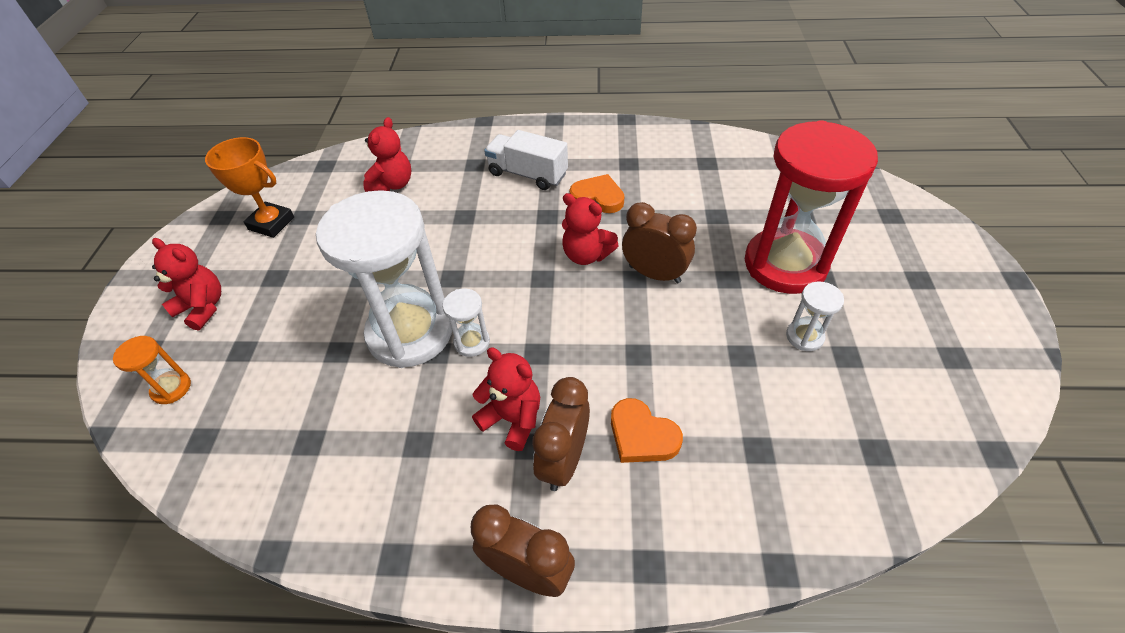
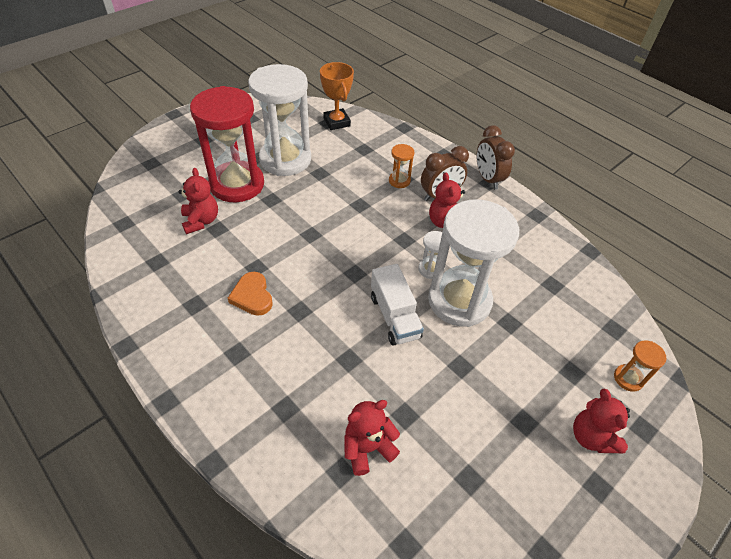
camera: 140 degrees left, 0 degrees up
orange trophy [205,137,294,238] -> orange trophy moved to [320,62,354,130]
white truck [484,130,568,190] -> white truck moved to [371,264,424,346]
red teddy bear [562,193,619,265] -> red teddy bear moved to [178,168,218,234]
orange heart [611,398,683,463] -> orange hourglass [389,144,414,188]
brown clock [622,202,697,284] -> none
white hourglass [786,282,844,351] -> white hourglass [248,64,311,176], size x2.42

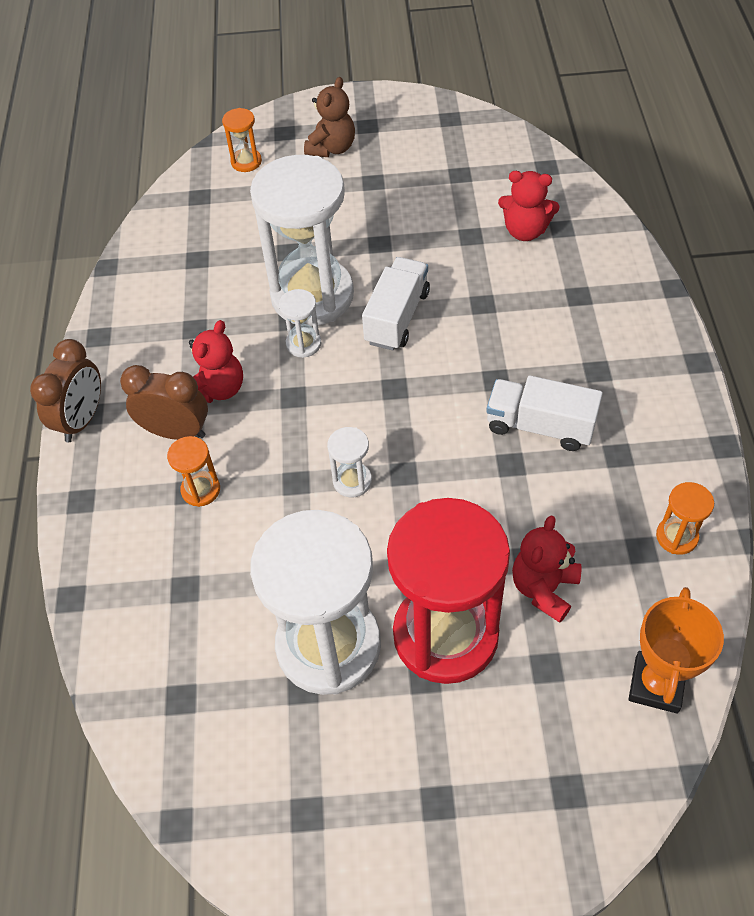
camera: 135 degrees left, 5 degrees up
orange heart [228,272,273,316] -> white truck [486,376,603,451]
orange trophy [320,62,354,130] -> orange trophy moved to [629,587,724,714]
red teddy bear [573,389,630,453] -> brown teddy bear [304,77,355,157]
none -> white hourglass [327,427,372,497]
none -> orange hourglass [656,482,714,555]

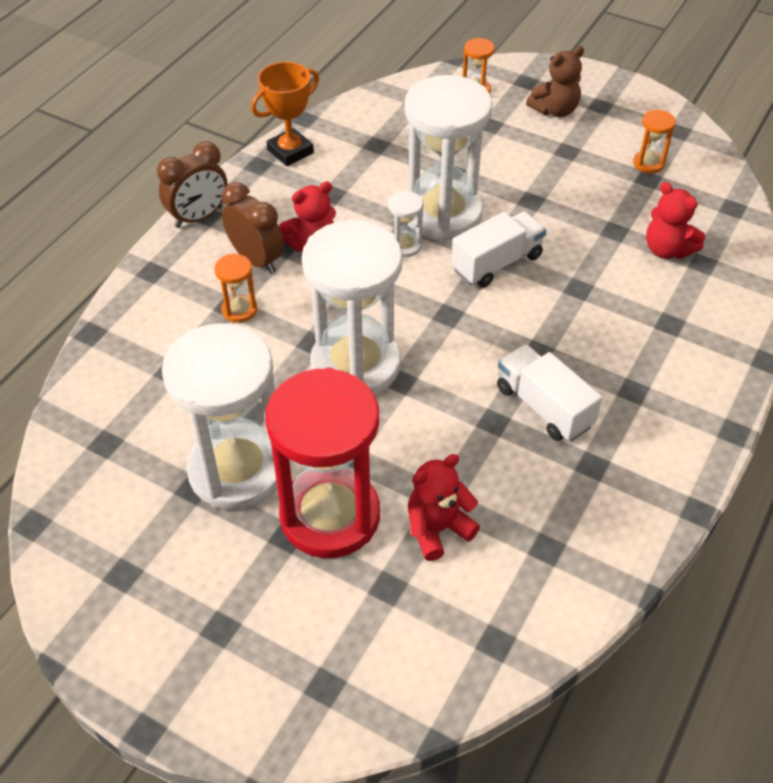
camera: 30 degrees right, 5 degrees down
white hourglass [327,427,372,497] -> white hourglass [302,220,403,395], size x2.42
orange trophy [629,587,724,714] -> orange trophy moved to [251,62,319,166]
orange hourglass [656,482,714,555] -> orange hourglass moved to [633,109,676,173]

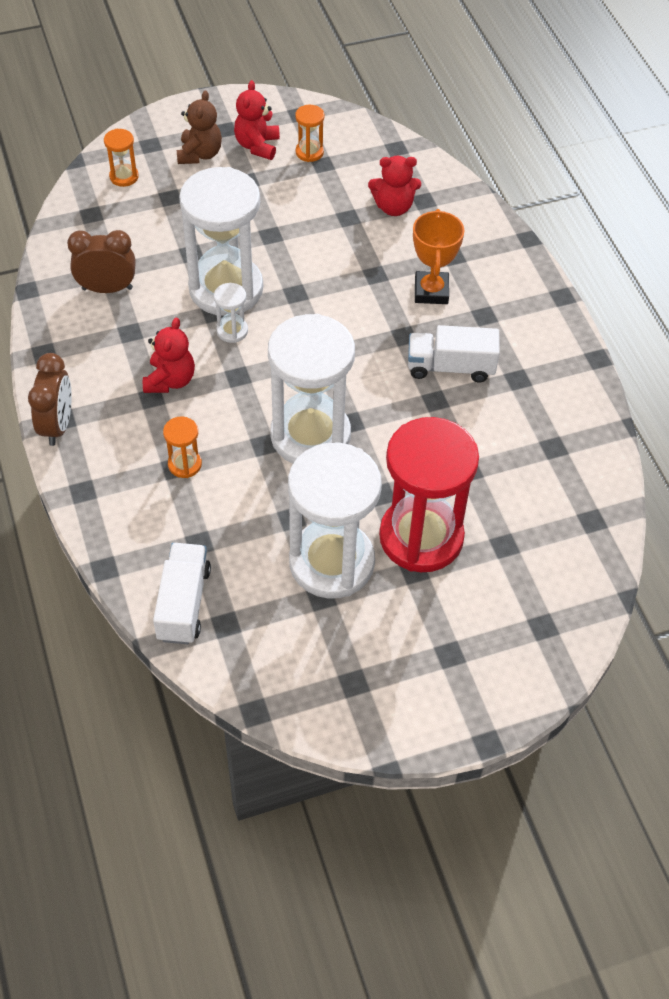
camera: 50 degrees left, 5 degrees up
brown clock [222,182,284,274] -> brown clock moved to [67,230,136,293]
orange trophy [251,62,319,166] -> orange trophy moved to [413,209,464,304]
red teddy bear [408,454,480,561] -> red teddy bear moved to [234,80,280,160]
white truck [451,212,546,288] -> white truck moved to [153,543,211,644]

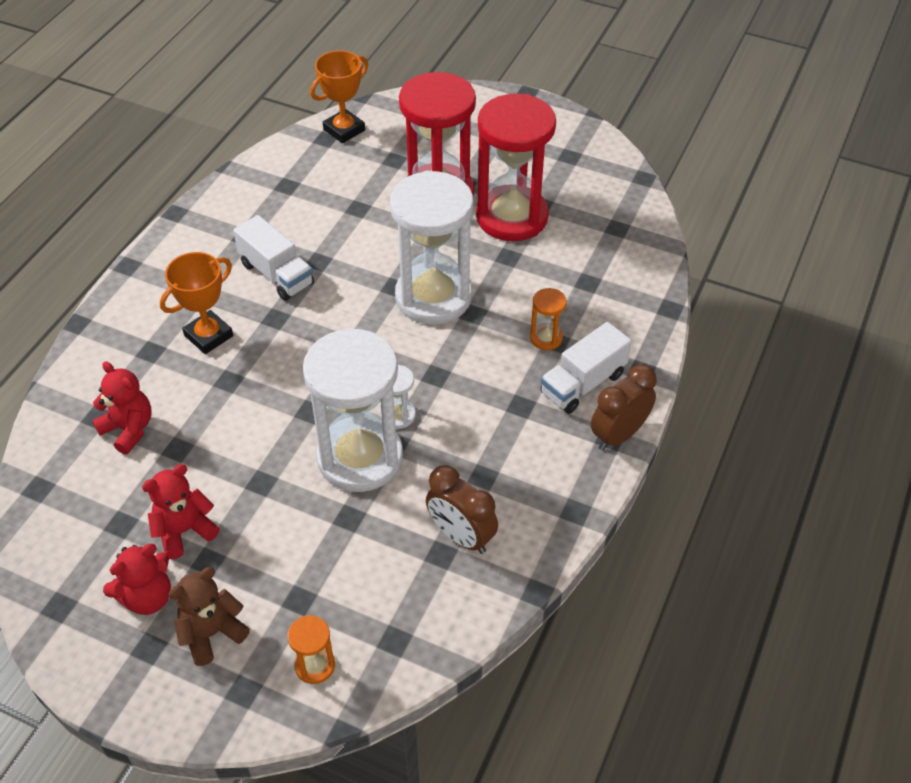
camera: 135 degrees left, 5 degrees down
red teddy bear [143,318,195,393] -> red teddy bear moved to [142,464,219,559]
white truck [153,543,211,644] -> white truck moved to [540,322,632,414]
white hourglass [288,443,382,599] -> red hourglass [476,94,556,241]
orange hourglass [295,105,324,162] -> none
none -> orange trophy [310,50,368,143]

